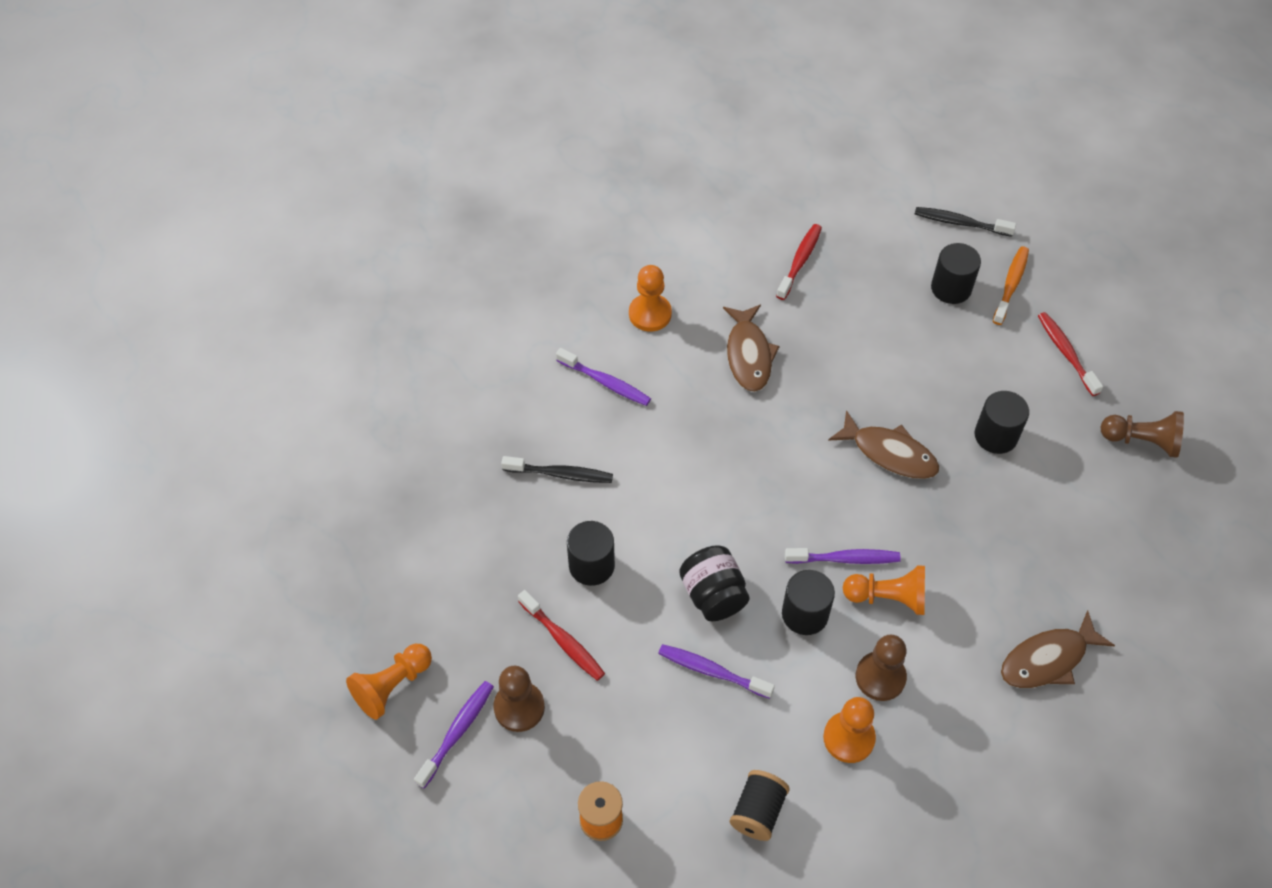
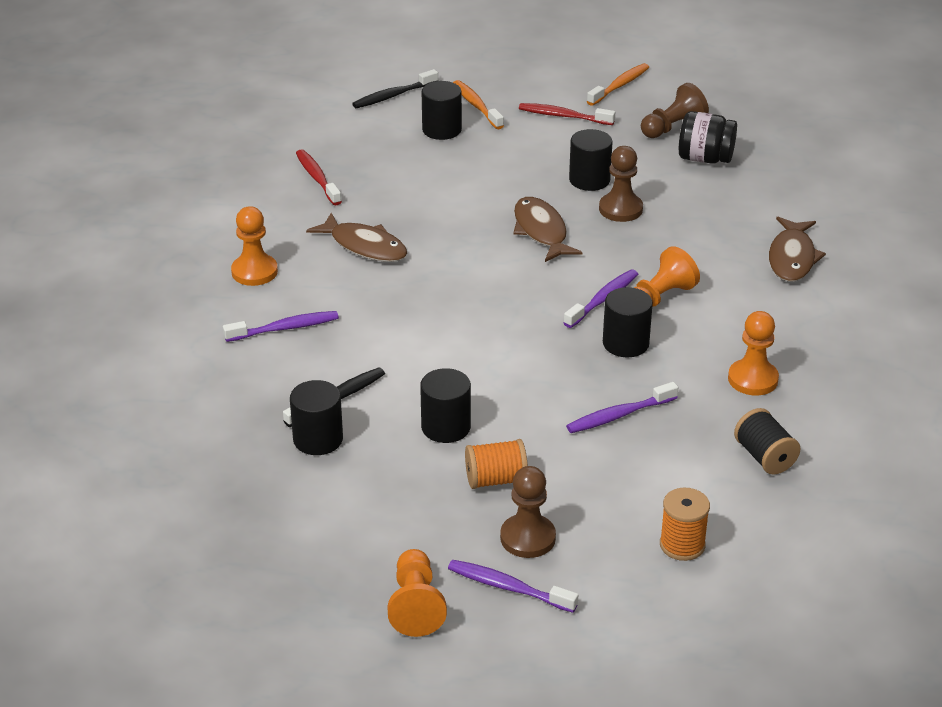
camera: 50 degrees left, 20 degrees down
purple toothbrush [414,681,494,789] -> purple toothbrush turned 45 degrees counterclockwise [448,560,578,613]
red toothbrush [518,590,605,681] -> orange spool [465,439,528,489]
black jar [679,545,750,621] -> black jar moved to [679,111,737,164]
brown fish [828,410,939,479] -> brown fish turned 90 degrees counterclockwise [513,197,583,262]
brown pawn [856,635,907,701] -> brown pawn moved to [599,146,643,222]
none -> black cylinder [290,380,343,455]
none -> orange toothbrush [587,63,649,106]

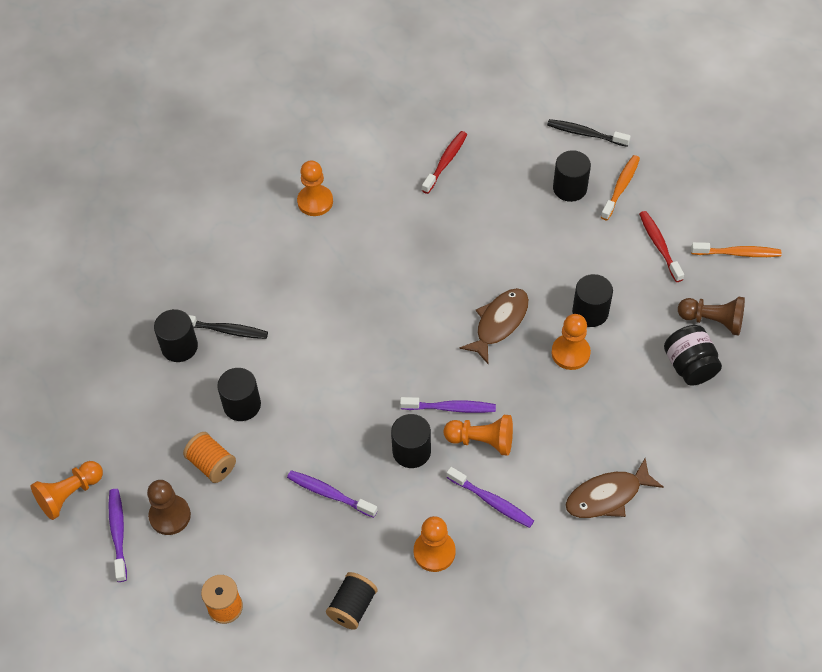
camera: 55 degrees right, 20 degrees up
purple toothbrush [223,311,339,342] -> purple toothbrush moved to [446,467,534,528]
brown fish [306,213,407,262] -> none
brown pawn [599,146,643,222] -> orange pawn [551,314,591,370]

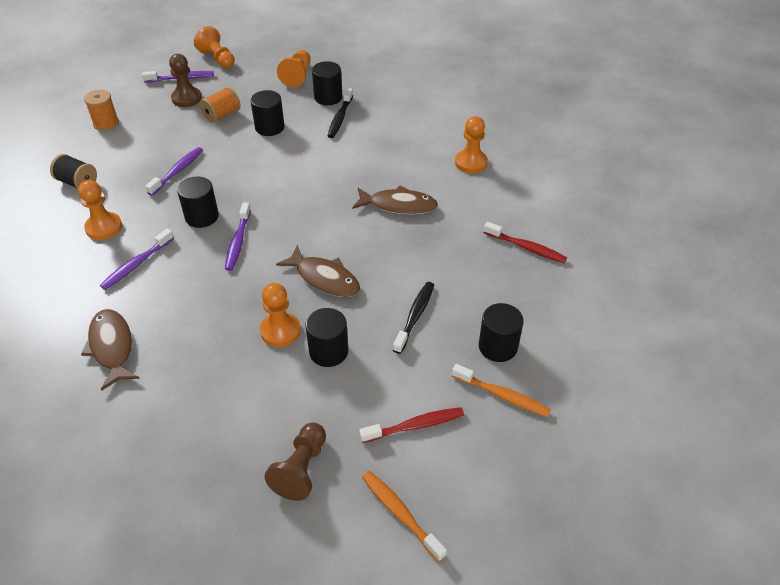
camera: 90 degrees right, 10 degrees down
orange pawn [444,415,513,456] -> orange pawn moved to [277,50,311,87]
black toothbrush [547,119,631,147] -> black toothbrush moved to [393,282,434,354]
black jar [664,325,722,385] -> none
orange toothbrush [691,242,782,257] -> orange toothbrush turned 135 degrees clockwise [362,471,447,562]
none -> brown fish [352,186,438,215]

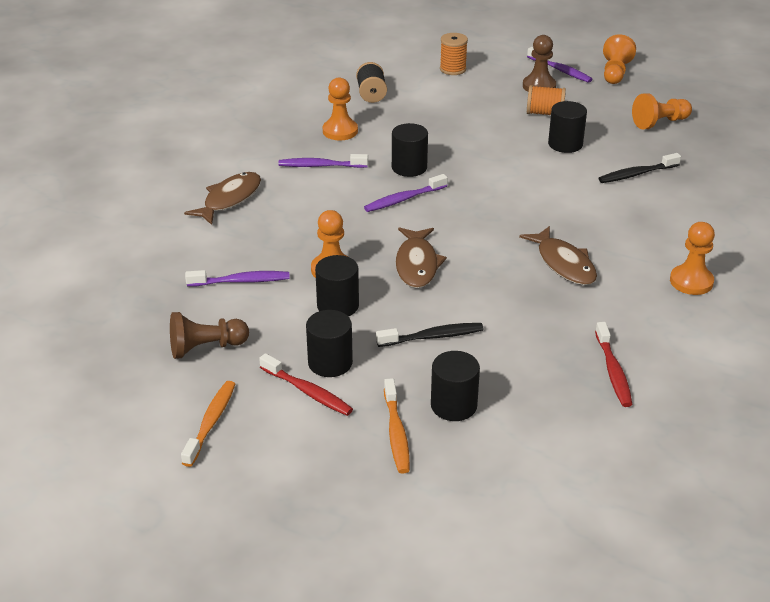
camera: 55 degrees right, 10 degrees down
purple toothbrush [145,147,203,196] -> purple toothbrush moved to [185,270,290,286]
black cylinder [312,61,342,105] -> black cylinder moved to [306,310,353,377]

